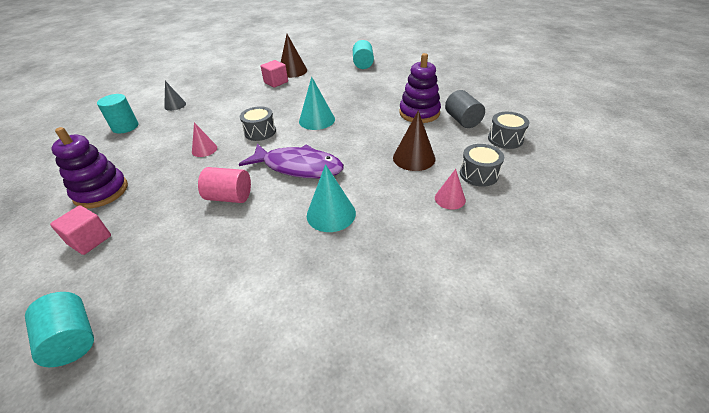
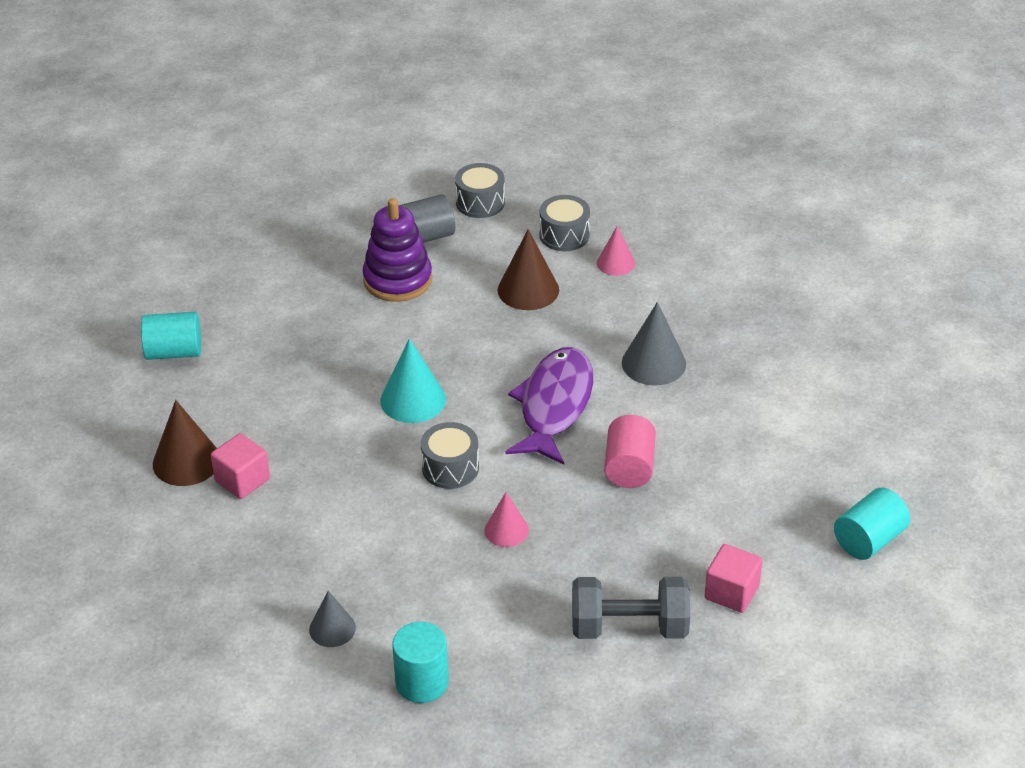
camera: 95 degrees left, 0 degrees up
purple stacking toy [51,127,128,209] -> grey dumbbell [572,577,690,639]
turquoise cone [307,164,356,232] -> grey cone [622,302,686,385]

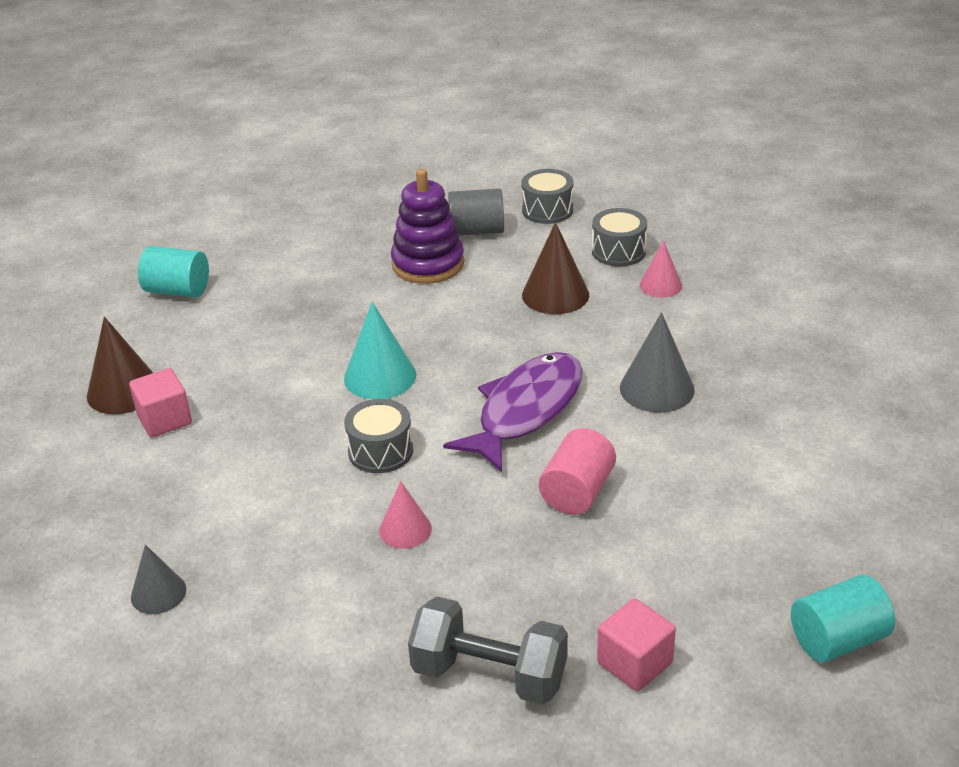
camera: 20 degrees right, 5 degrees down
turquoise cylinder [392,622,449,703] -> none

